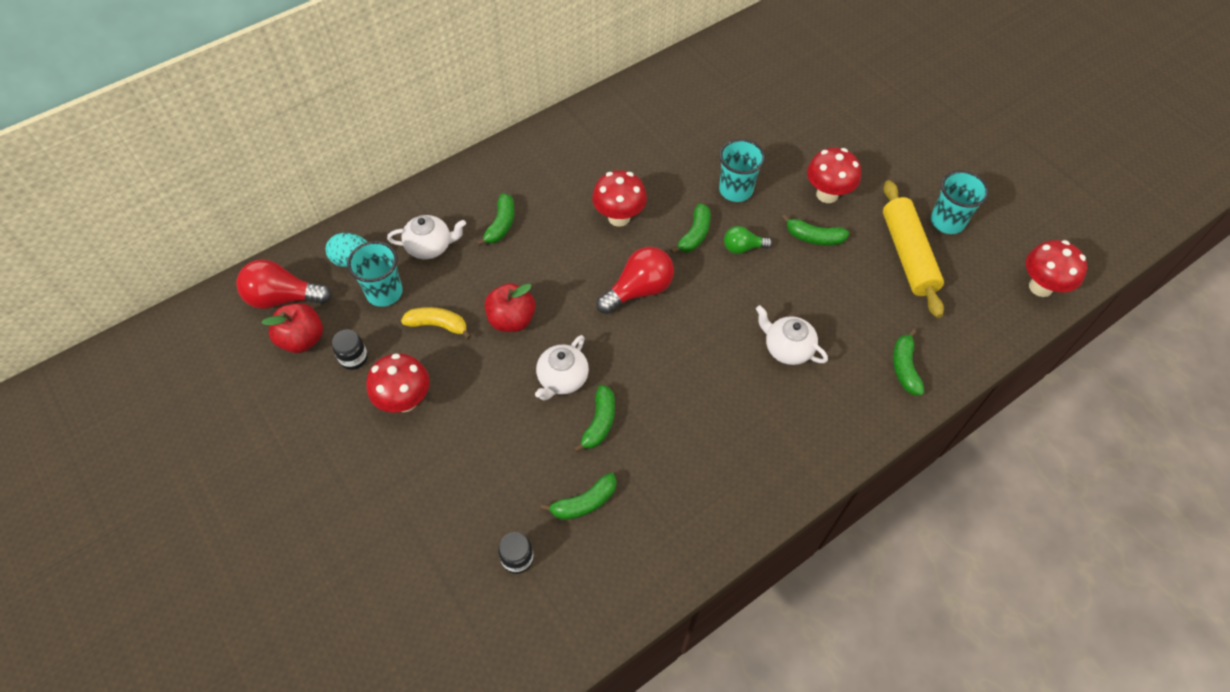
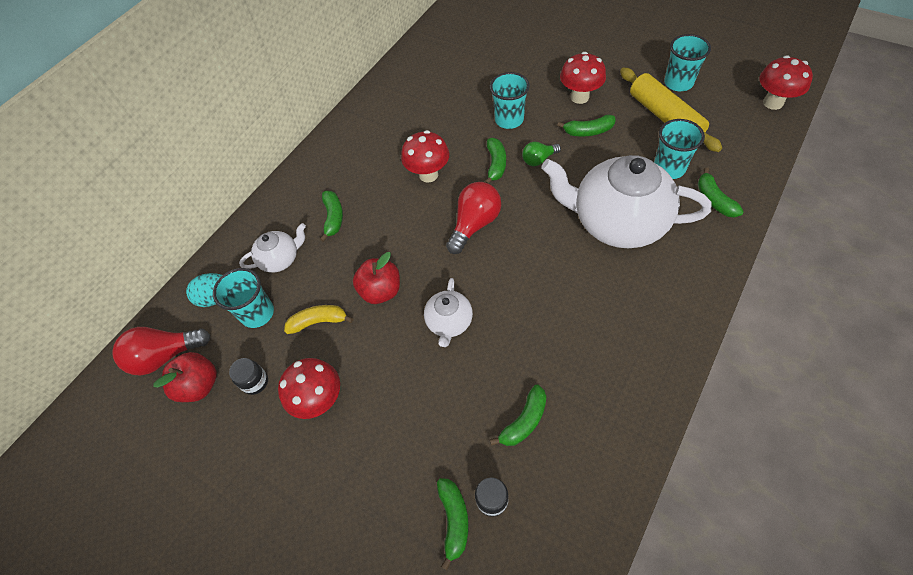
camera: 15 degrees left, 0 degrees up
green banana [574,385,615,453] -> green banana moved to [437,478,469,570]
white teapot [756,305,828,365] -> white teapot [541,155,711,248], size x2.13
none -> turquoise cup [654,119,705,179]

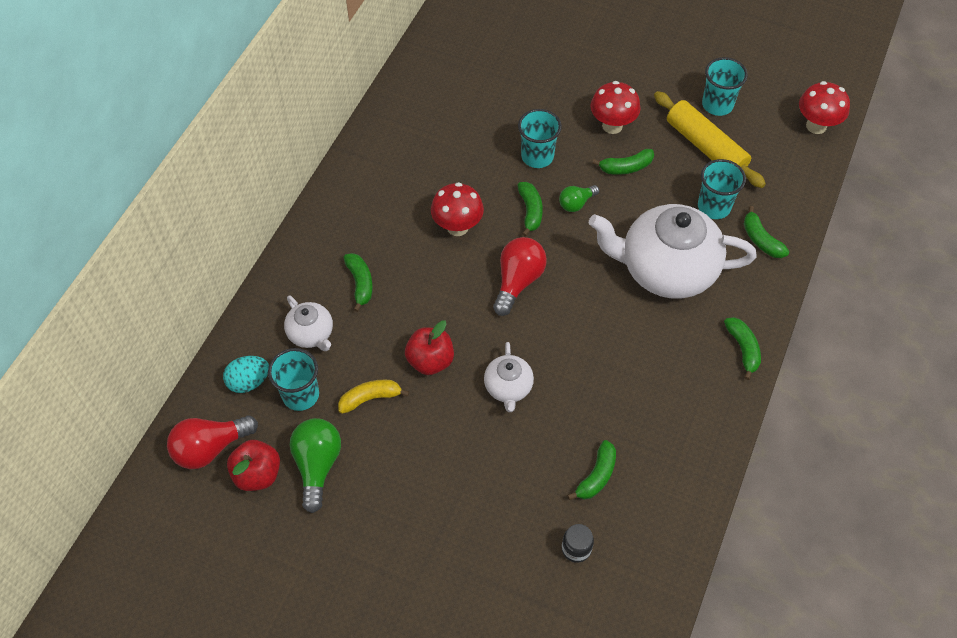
camera: 15 degrees left, 0 degrees up
black jar [229,358,268,395] -> green light bulb [290,418,341,513]
white teapot [239,223,306,272] -> white teapot turned 90 degrees clockwise [284,295,333,351]
red mushroom [278,358,340,419] -> none
green banana [437,478,469,570] -> green banana moved to [724,317,761,380]

